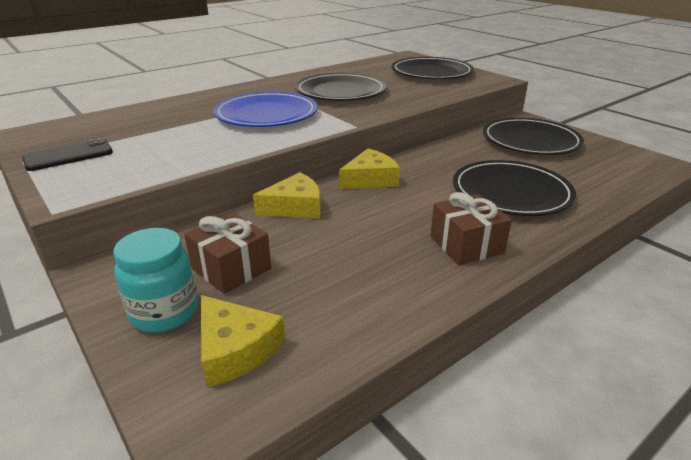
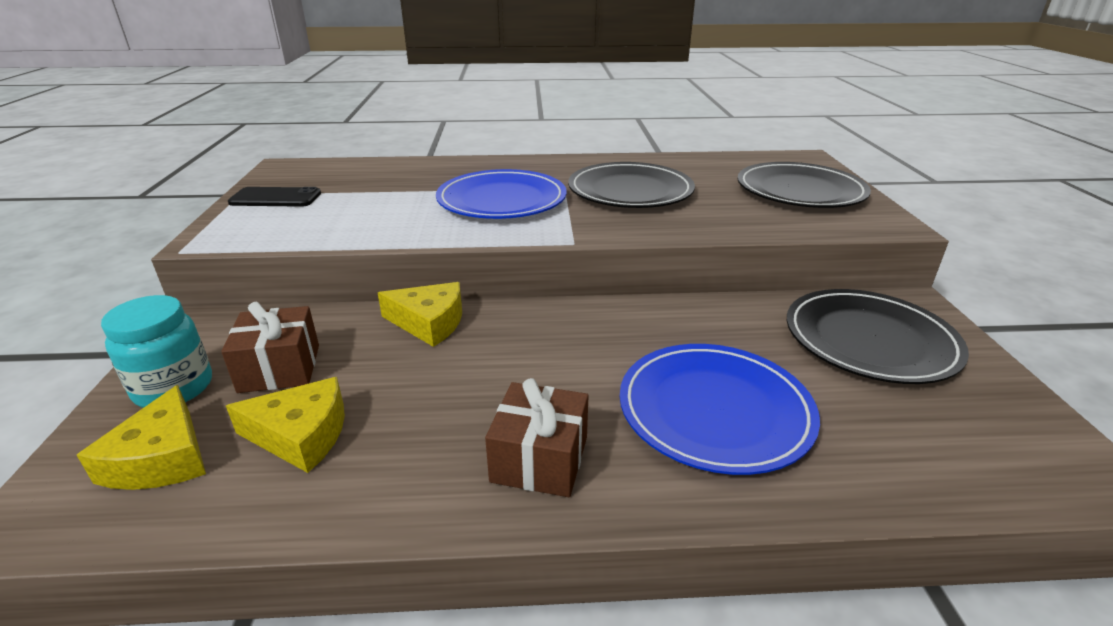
camera: 35 degrees right, 0 degrees up
yellow cheese [339,148,400,189] -> yellow cheese moved to [226,377,345,473]
black plate [453,160,576,216] -> blue plate [620,344,820,475]

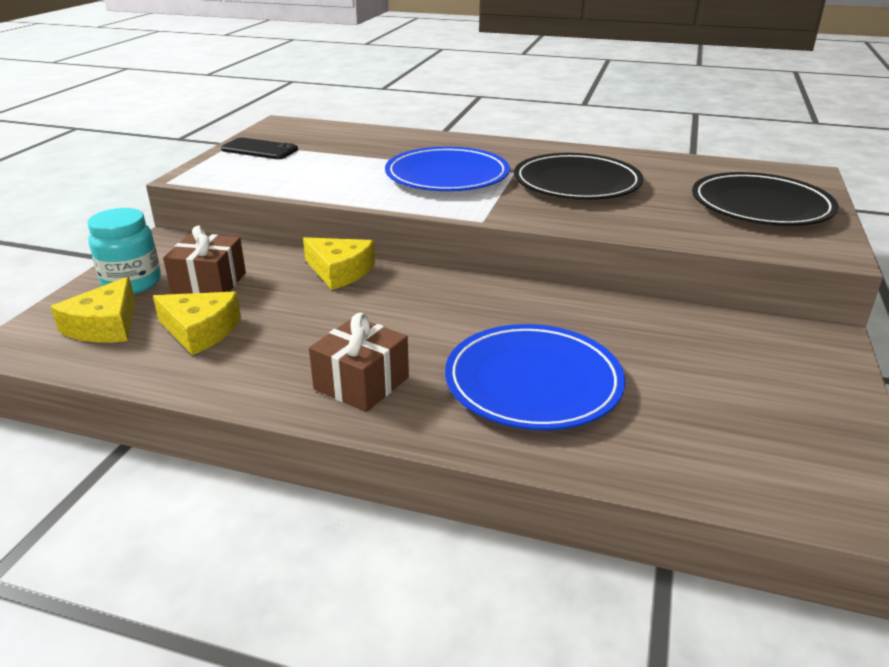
camera: 20 degrees right, 0 degrees up
black plate [787,289,969,384] -> none

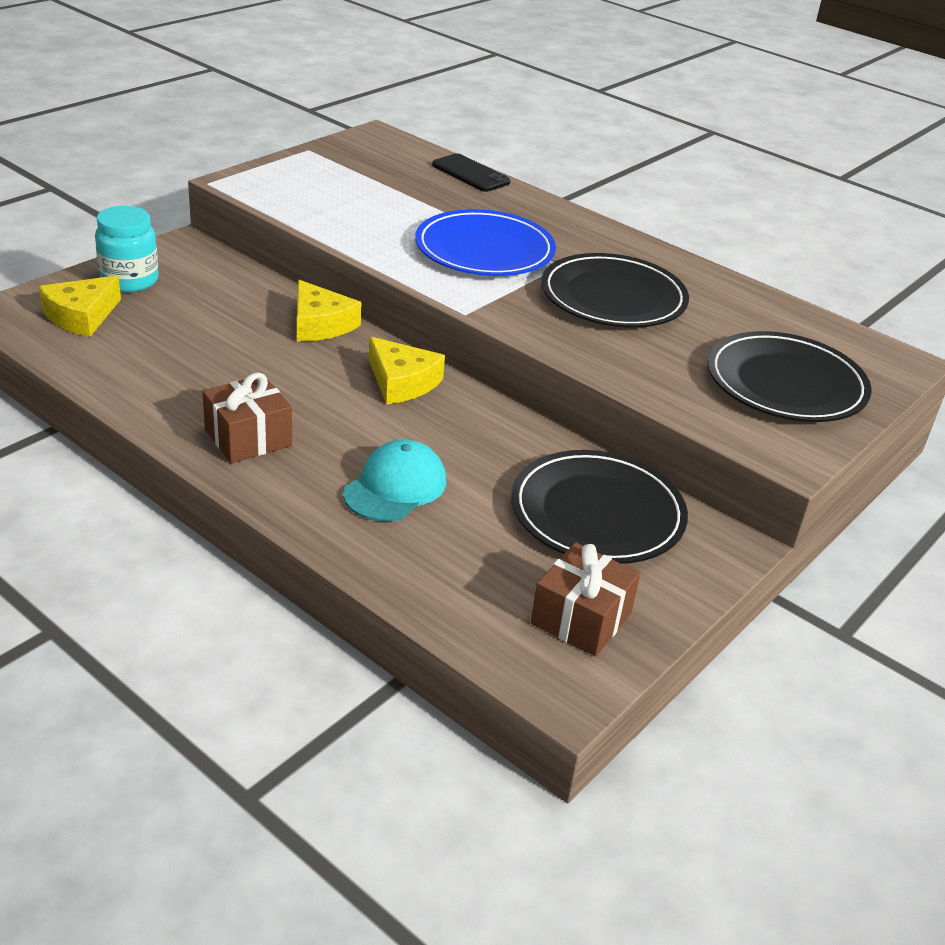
camera: 20 degrees right, 5 degrees up
yellow cheese [153,291,241,355] -> yellow cheese moved to [369,337,445,404]
brown gift [163,226,246,294] -> brown gift moved to [531,542,640,656]
black phone [221,137,298,159] -> black phone moved to [432,153,510,192]
blue plate [445,324,625,430] -> turquoise cap [343,440,446,522]
none -> black plate [511,450,688,564]

